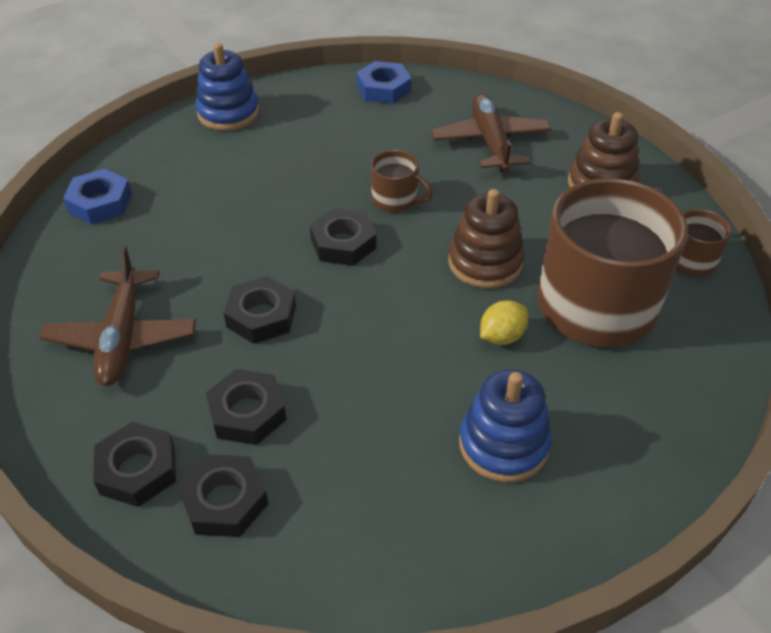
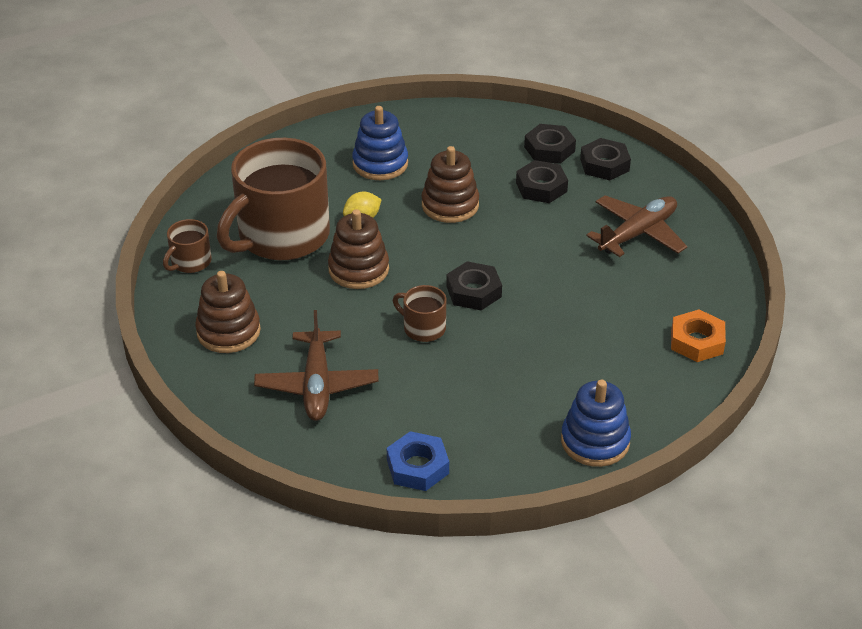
camera: 175 degrees left, 5 degrees down
brown plane [39,245,196,386] -> brown plane turned 45 degrees clockwise [586,195,687,257]
blue nut [63,169,132,224] -> orange nut [671,309,726,362]
black nut [224,276,296,344] -> none
none -> brown stacking toy [422,146,479,223]

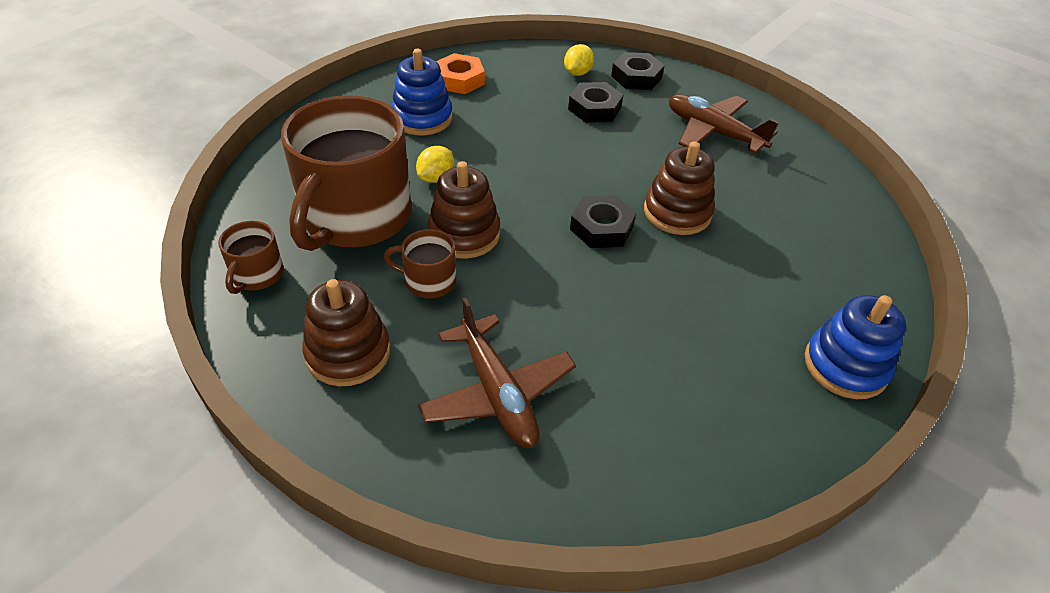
camera: 25 degrees left, 5 degrees up
blue nut [387,431,449,491] -> none
brown mug [393,285,446,342] -> brown mug moved to [384,229,456,299]
brown stacking toy [422,146,479,223] -> brown stacking toy moved to [644,141,715,235]
black nut [524,124,576,164] -> yellow lemon [564,44,594,76]
brown plane [586,195,687,257] -> brown plane turned 75 degrees counterclockwise [669,94,779,154]
orange nut [671,309,726,362] -> orange nut moved to [436,53,485,94]

